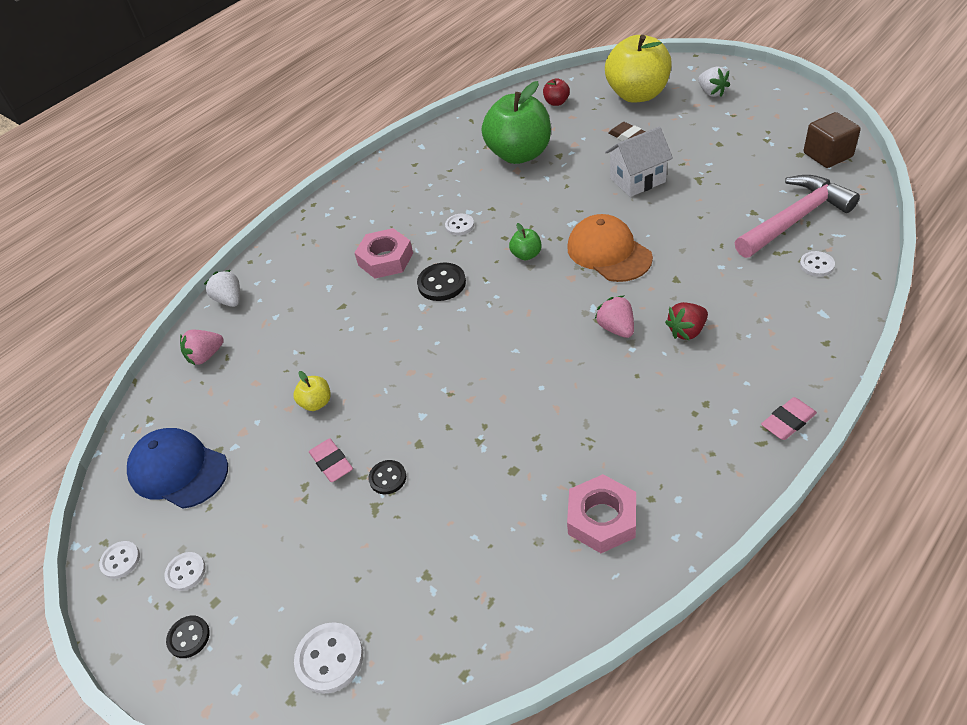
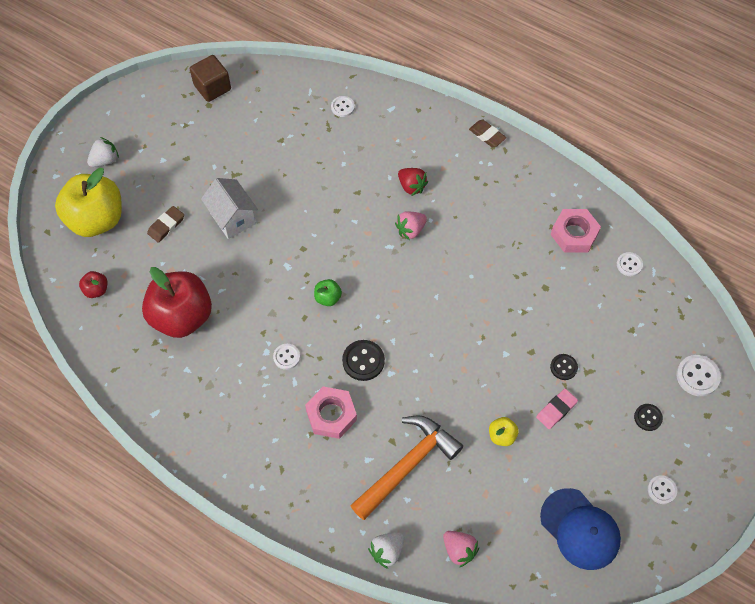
camera: 105 degrees left, 15 degrees up
white button [99,541,140,579] -> white button moved to [617,252,643,276]
blue cap [127,428,228,509] -> blue cap turned 60 degrees counterclockwise [540,488,621,570]
black button [166,615,210,658] -> black button moved to [634,404,663,431]
green apple [482,81,551,164] -> red apple [142,267,212,338]
orange cap [567,214,653,282] -> none
pink hammer [735,175,860,258] -> none
pink eraser [761,397,817,440] -> brown eraser [469,120,506,147]
none -> orange hammer [350,415,463,520]

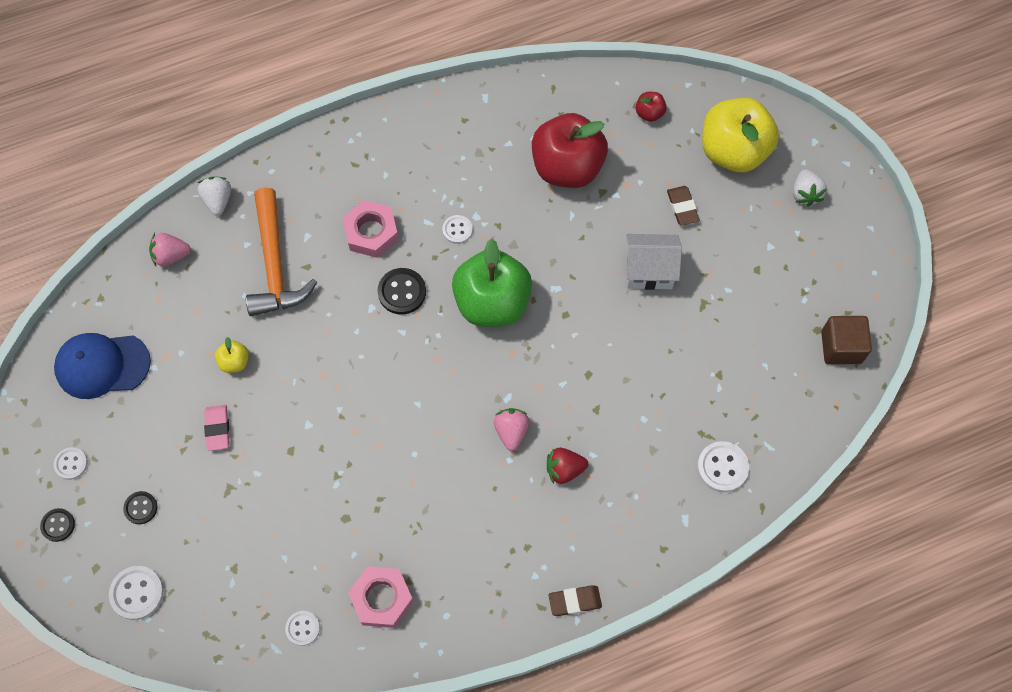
camera: 125 degrees right, 5 degrees up
green apple [314,279,342,306] -> green apple [452,238,532,327], size x2.40
white button [331,96,355,117] -> white button [697,441,749,492], size x1.57
black button [550,354,578,380] -> black button moved to [40,508,75,542]

